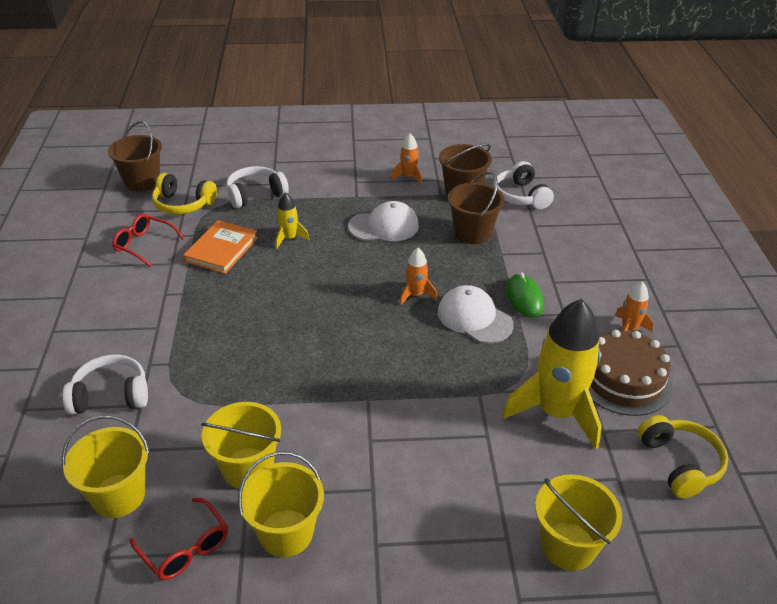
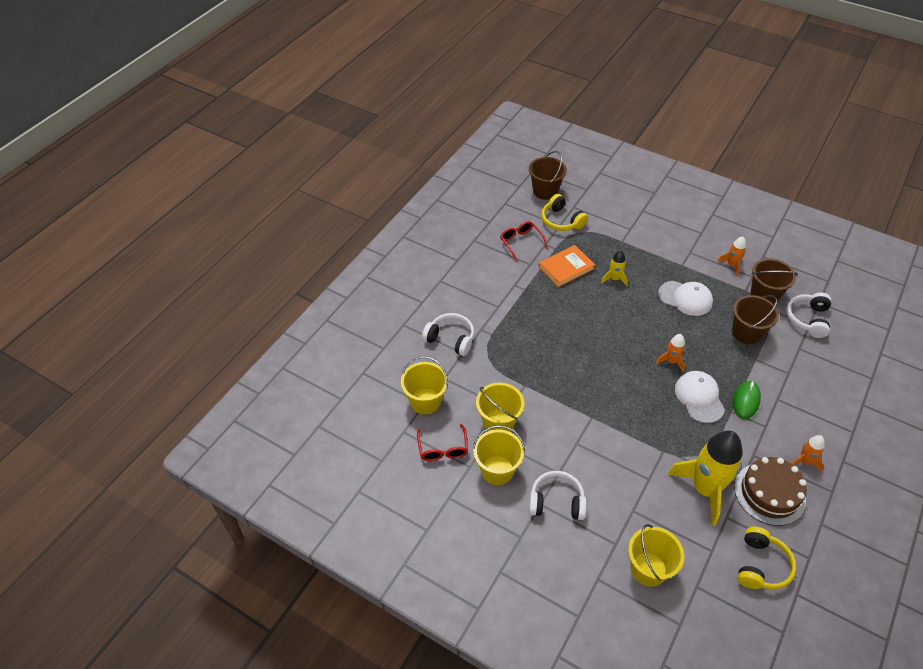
camera: 35 degrees right, 10 degrees up
white headphones [226,166,289,208] -> white headphones moved to [529,471,587,520]

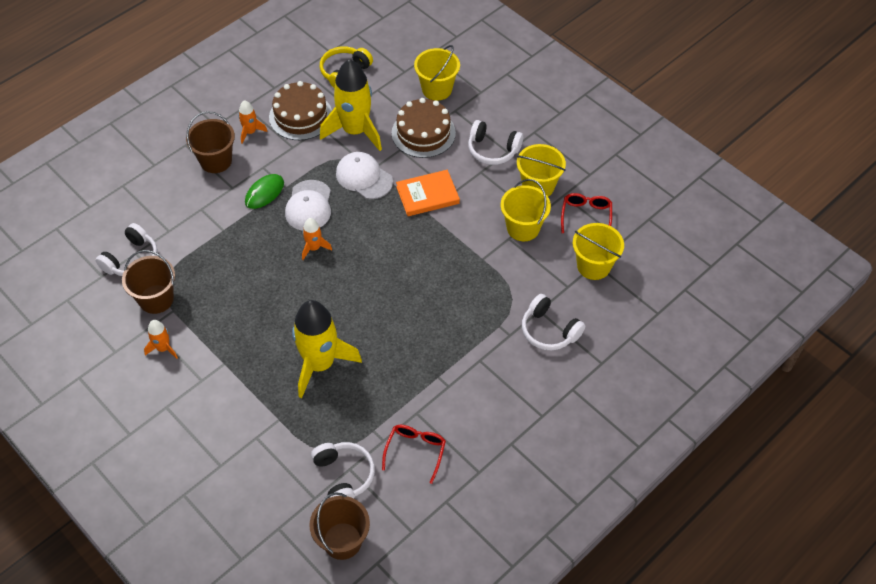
camera: 165 degrees left, 5 degrees up
red glasses [500,221,548,261] -> red glasses turned 150 degrees counterclockwise [382,425,446,484]
orange book [538,245,595,287] -> orange book moved to [396,170,460,216]
yellow headphones [541,194,588,231] -> white headphones [311,442,375,498]
yellow rocket [601,250,628,286] -> yellow rocket [292,300,362,398], size x2.16
white cap [658,281,713,316] -> white cap moved to [336,152,393,199]
brown bucket [732,295,779,345] -> brown bucket moved to [186,111,235,173]
none -> brown cake [392,98,456,158]

